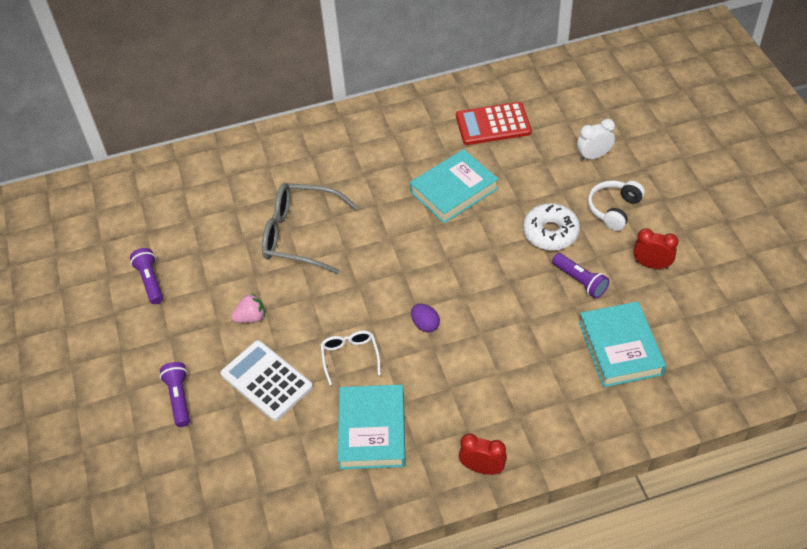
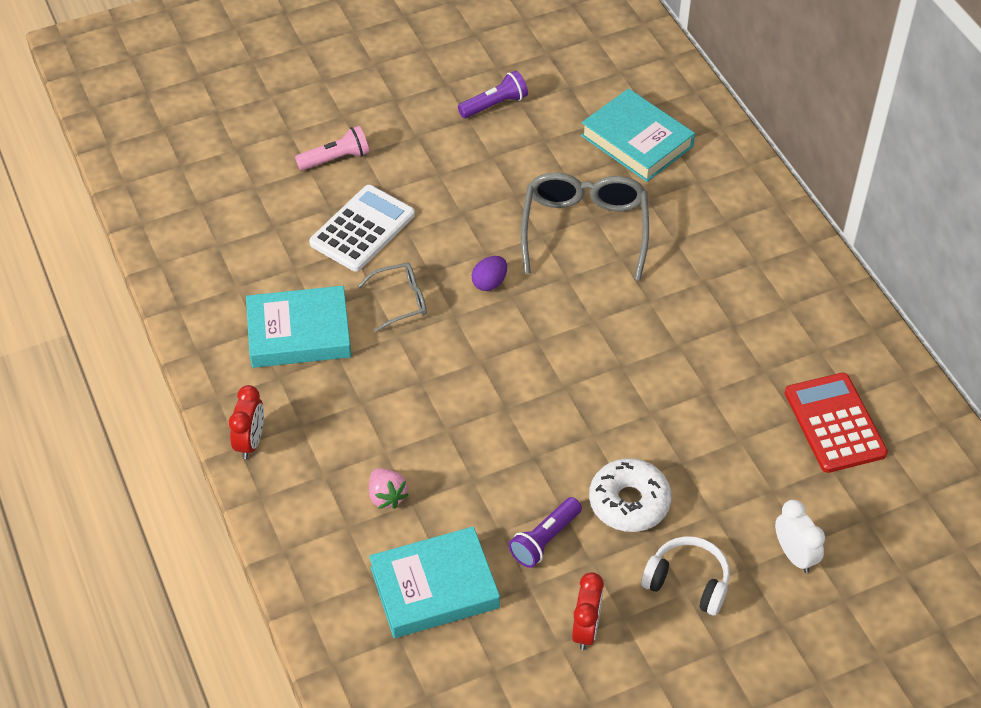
camera: 80 degrees right, 0 degrees up
purple flashlight [160,362,190,427] -> pink flashlight [295,126,369,170]
pink strawberry [232,293,265,323] -> pink strawberry moved to [369,469,408,509]
white glasses [320,331,381,385] -> grey glasses [358,263,427,332]
turquoise book [410,149,499,223] -> turquoise book moved to [581,88,695,182]
purple egg [411,304,440,332] -> purple egg moved to [472,256,507,291]

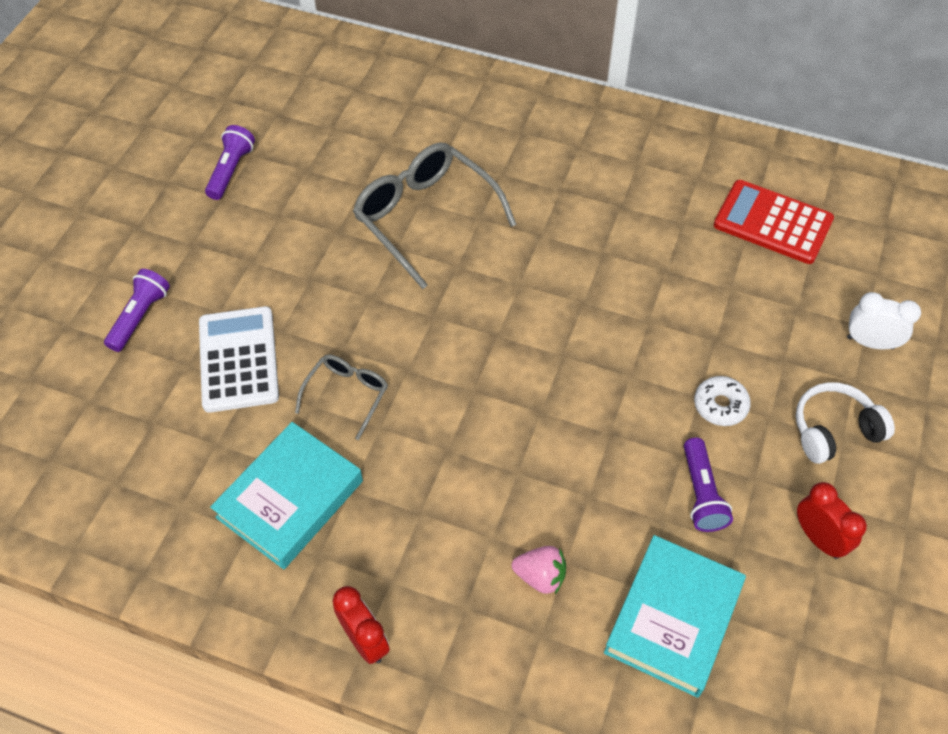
camera: 45 degrees left, 5 degrees up
pink flashlight [295,126,369,170] -> purple flashlight [104,269,170,352]
purple egg [472,256,507,291] -> none
turquoise book [581,88,695,182] -> none
white donut [589,458,672,532] -> white donut [694,376,751,426], size x0.63

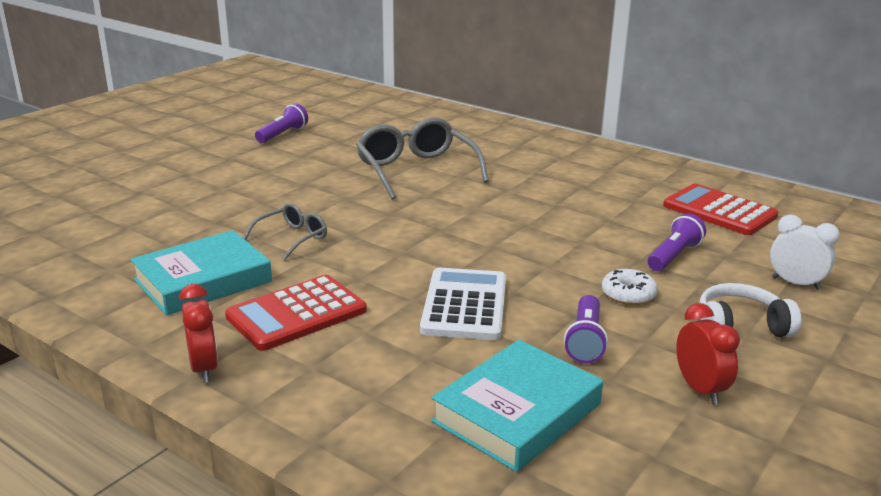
camera: 15 degrees right, 30 degrees down
purple flashlight [104,269,170,352] -> purple flashlight moved to [648,214,706,271]
white calculator [199,306,279,413] -> white calculator moved to [420,268,506,340]
pink strawberry [512,546,566,594] -> none
none -> red calculator [225,275,367,351]

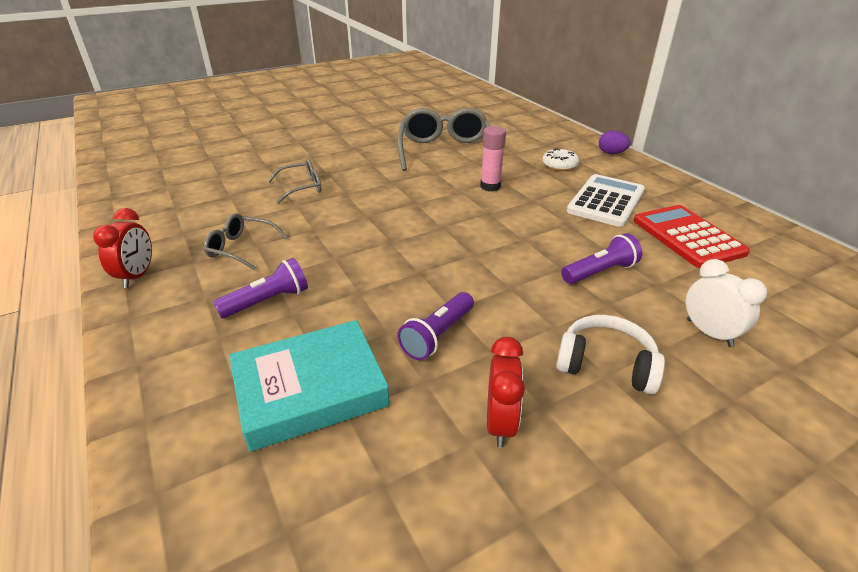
camera: 25 degrees right, 10 degrees up
turquoise book [130,230,272,315] -> none
red calculator [225,275,367,351] -> grey glasses [204,213,288,271]
purple flashlight [255,103,308,143] -> purple flashlight moved to [213,258,308,318]
white calculator [420,268,506,340] -> white calculator moved to [566,174,645,227]
white donut [602,269,657,305] -> white donut moved to [542,149,579,171]
none -> pink glue stick [480,126,506,191]
none -> purple egg [599,131,631,154]

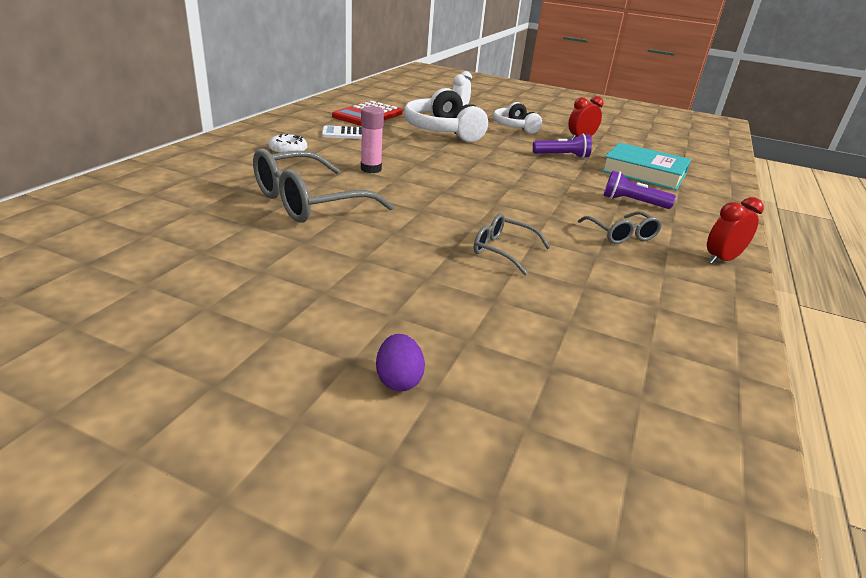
camera: 130 degrees left, 5 degrees down
purple flashlight [561,233,642,284] -> white headphones [404,88,488,142]
white calculator [566,174,645,227] -> white calculator [322,125,362,139], size x0.59
purple egg [599,131,631,154] -> purple egg moved to [376,334,425,392]

